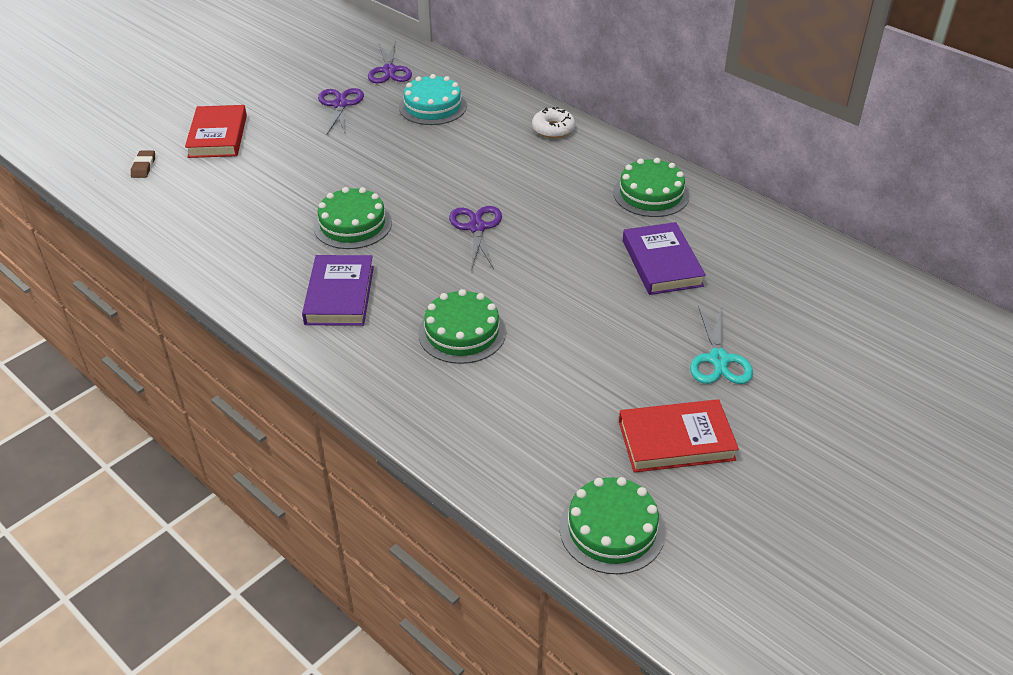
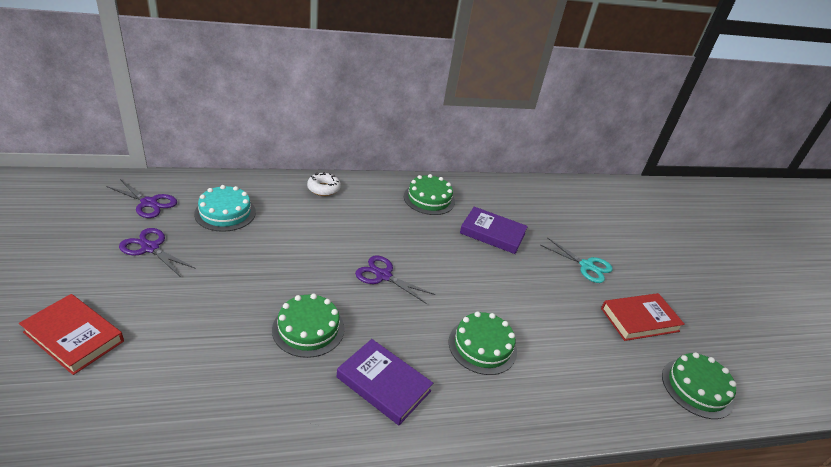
camera: 60 degrees left, 5 degrees down
brown eraser [131,151,155,178] -> none
red book [619,399,739,473] -> red book turned 45 degrees clockwise [601,293,685,341]

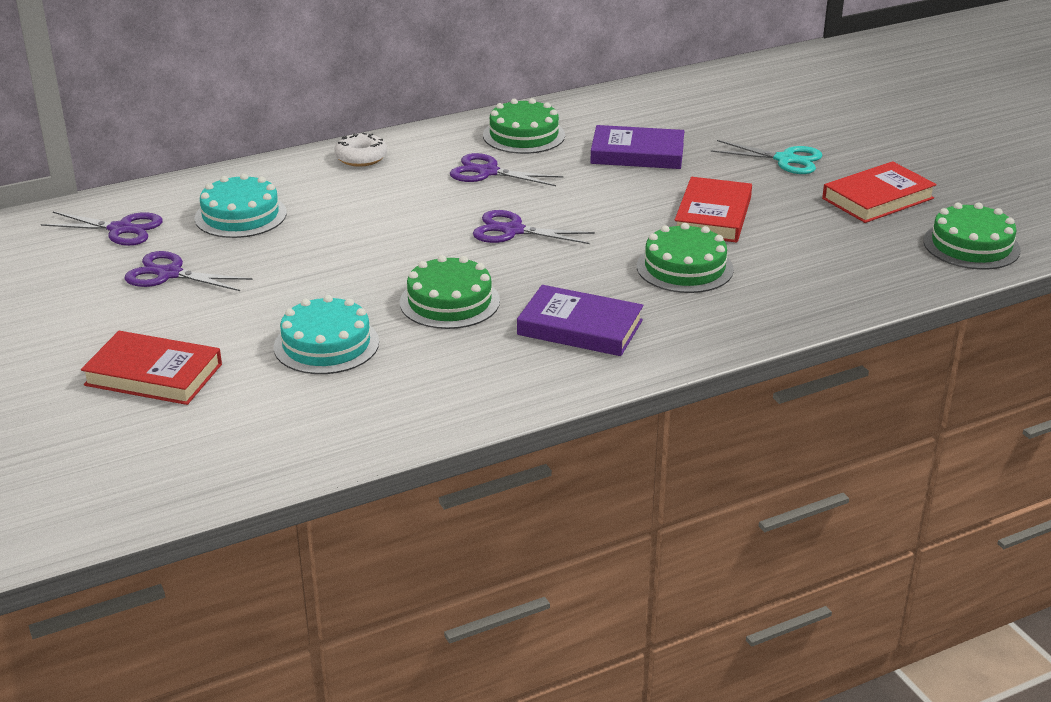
camera: 10 degrees left, 5 degrees down
none -> turquoise cake [274,295,379,374]
none -> purple scissors [450,153,563,186]
none -> red book [675,177,752,243]

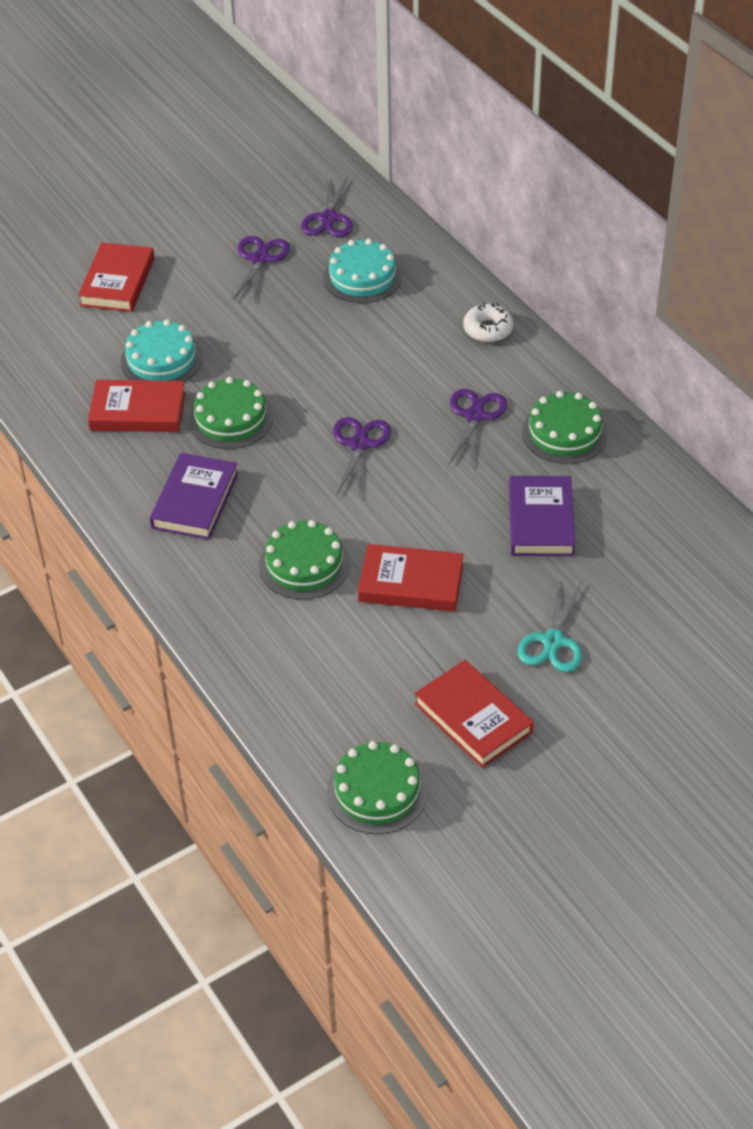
camera: 85 degrees right, 15 degrees up
none -> red book [88,380,185,432]

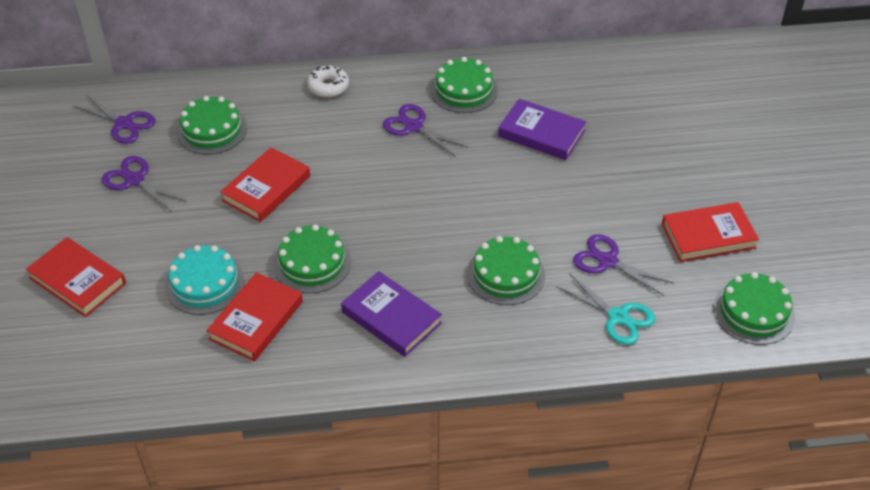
camera: 65 degrees left, 0 degrees up
turquoise cake [323,239,402,303] -> green cake [177,96,247,154]
purple scissors [333,417,391,496] -> purple scissors moved to [573,234,674,296]
red book [358,544,463,612] -> red book moved to [220,147,310,222]
turquoise scissors [517,578,582,672] -> turquoise scissors moved to [556,273,655,345]

